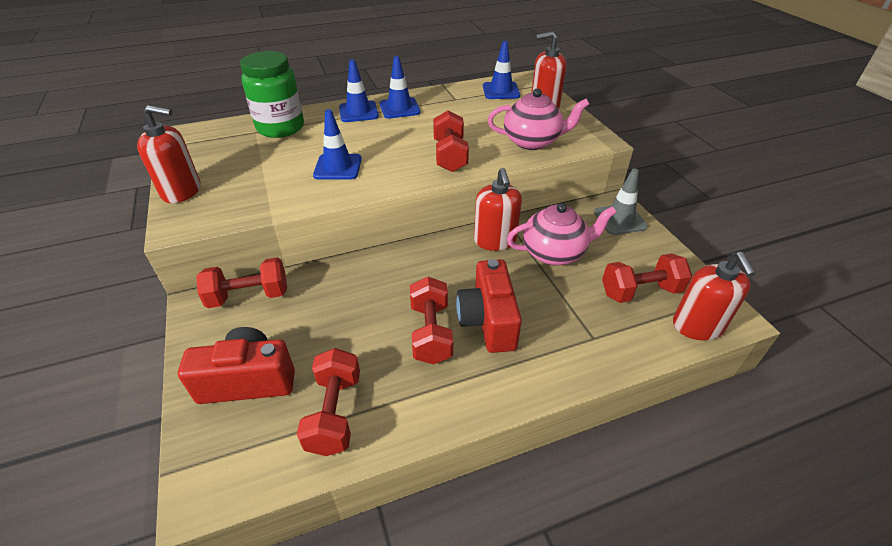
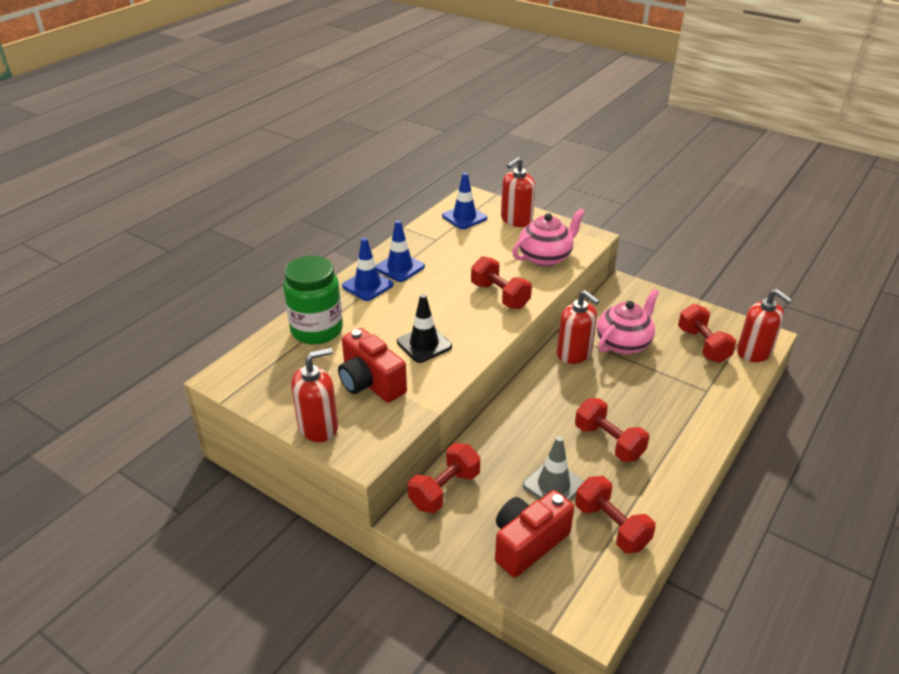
camera: 35 degrees left, 5 degrees down
blue traffic cone [313,109,362,180] -> black traffic cone [397,294,452,363]
red camera [456,259,522,353] -> red camera moved to [338,328,407,403]
grey traffic cone [594,168,648,235] -> grey traffic cone moved to [523,436,585,501]
red dumbbell [602,254,692,303] -> red dumbbell turned 60 degrees counterclockwise [678,304,736,363]

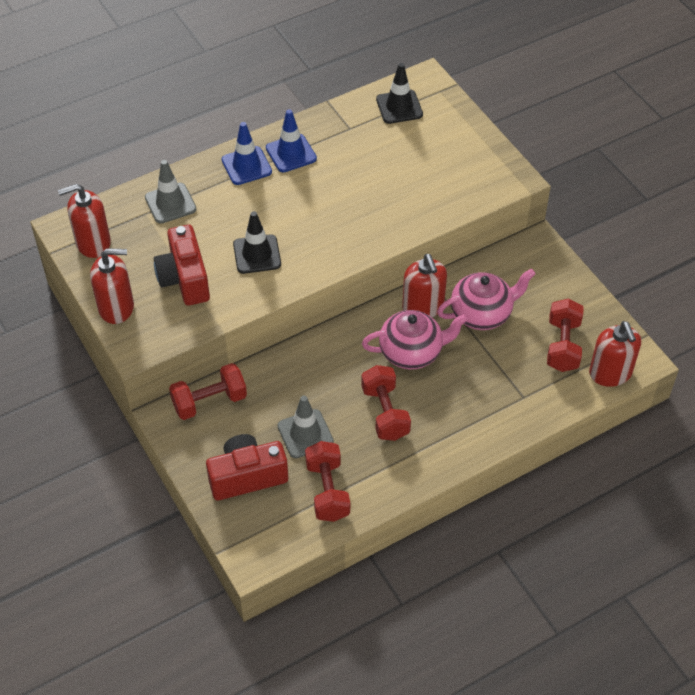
camera: 25 degrees right, 15 degrees up
green jar [283,256,343,344] -> grey traffic cone [145,160,197,224]
blue traffic cone [442,172,487,229] -> black traffic cone [376,63,423,124]
red dumbbell [471,256,532,309] -> none
red soap dispenser [501,157,535,227] -> red soap dispenser moved to [58,184,111,258]
pink teapot [512,208,585,267] -> pink teapot moved to [362,310,468,369]

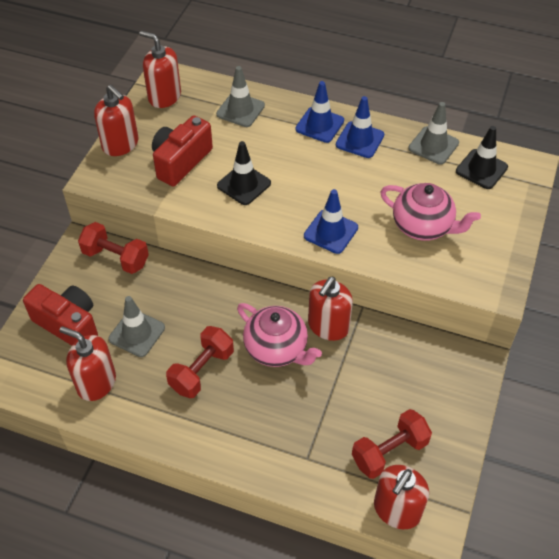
camera: 50 degrees right, 0 degrees up
red dumbbell [305,441,350,522] -> red soap dispenser [60,326,116,401]
pink teapot [437,269,536,330] -> pink teapot moved to [380,183,481,241]
none -> blue traffic cone [304,189,358,254]
none -> grey traffic cone [409,102,459,165]

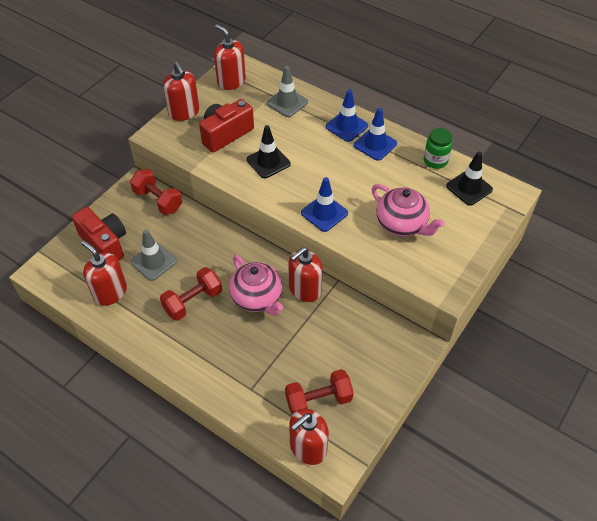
camera: 15 degrees right, 0 degrees up
grey traffic cone [409,102,459,165] -> green jar [424,128,453,169]

